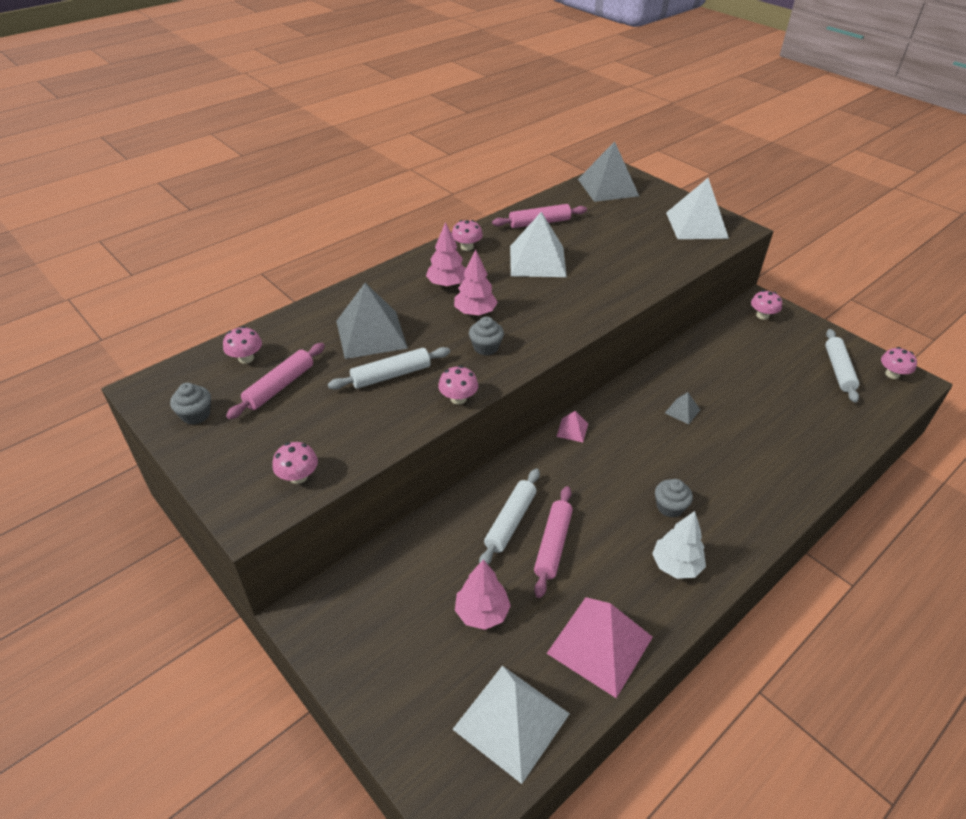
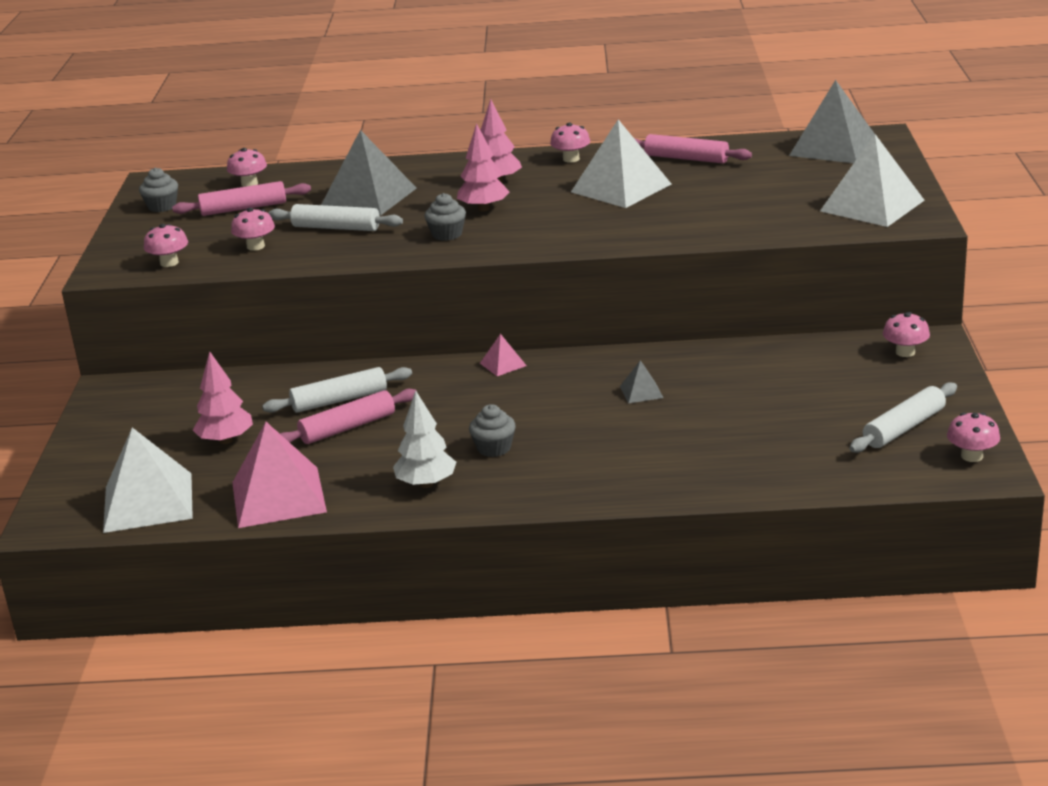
camera: 45 degrees right, 15 degrees down
pink mushroom [438,366,478,404] -> pink mushroom moved to [231,208,275,251]

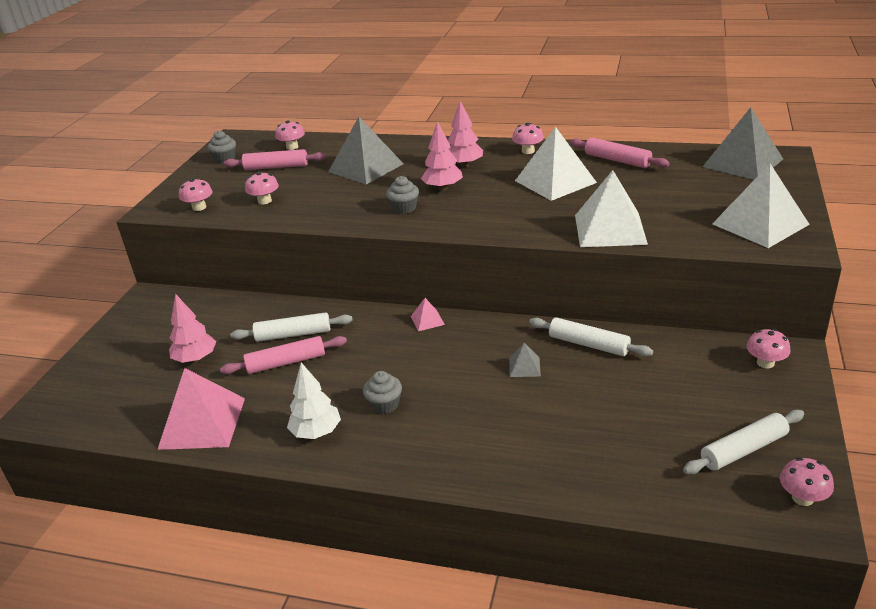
camera: 15 degrees right, 5 degrees up
white pyramid [103,427,193,533] -> white pyramid moved to [575,170,648,247]
white rolling pin [268,204,403,231] -> white rolling pin moved to [529,317,653,357]

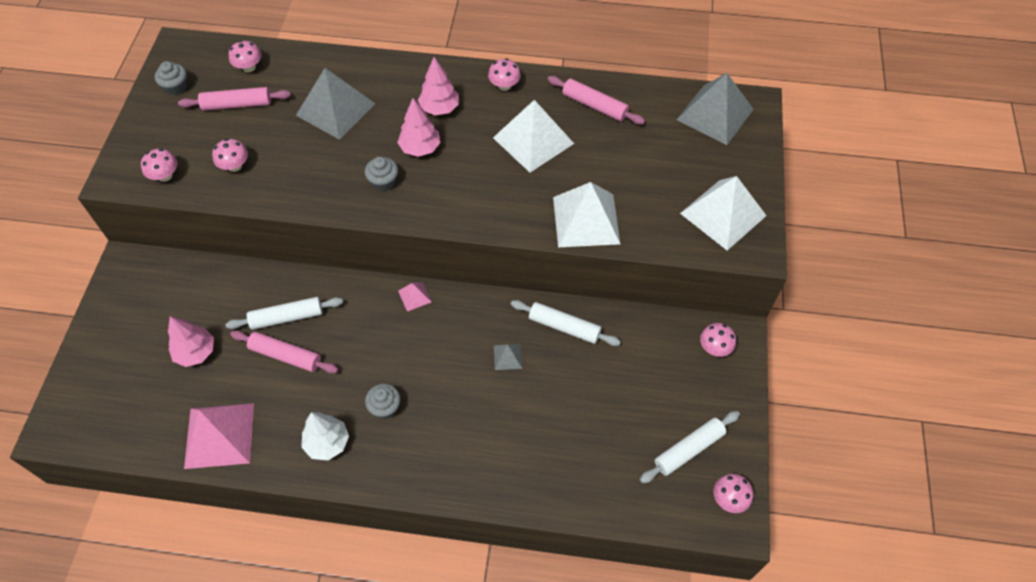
camera: 10 degrees left, 25 degrees up
pink rolling pin [220,336,347,374] -> pink rolling pin turned 45 degrees clockwise [230,330,339,373]

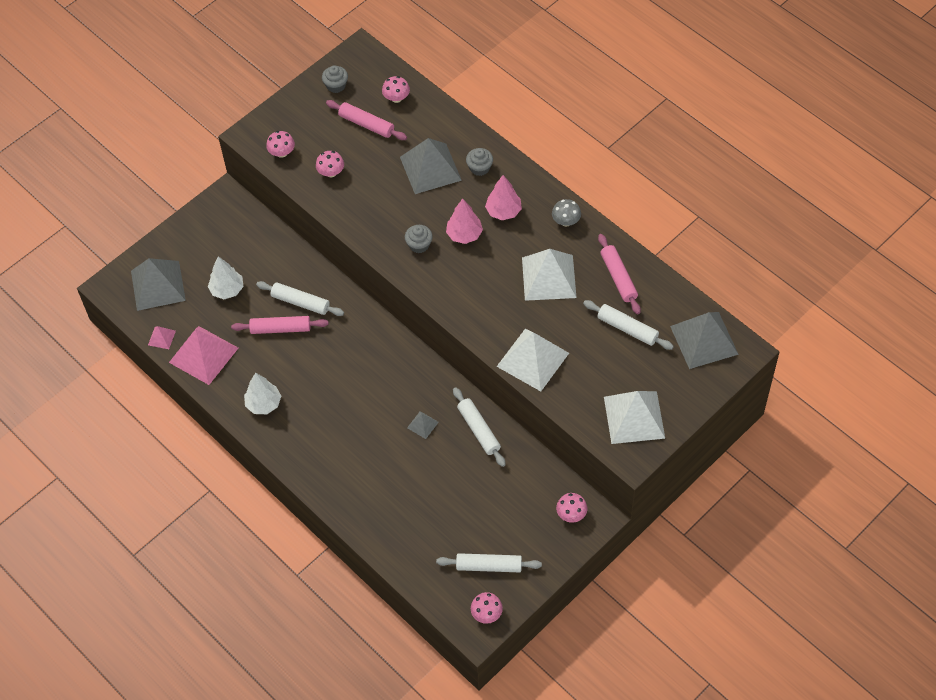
camera: 40 degrees right, 0 degrees up
pink tree [168,316,214,367] -> white tree [208,256,243,299]
pink rolling pin [230,330,339,373] -> pink rolling pin turned 60 degrees counterclockwise [231,316,328,334]
grey cupcake [365,384,400,419] -> grey cupcake moved to [466,148,493,176]
pink pyramid [398,282,431,311] -> pink pyramid moved to [148,326,176,349]
pink mushroom [488,58,521,91] -> grey mushroom [552,199,581,226]
none -> grey pyramid [131,258,186,311]
none -> white rolling pin [583,300,674,350]

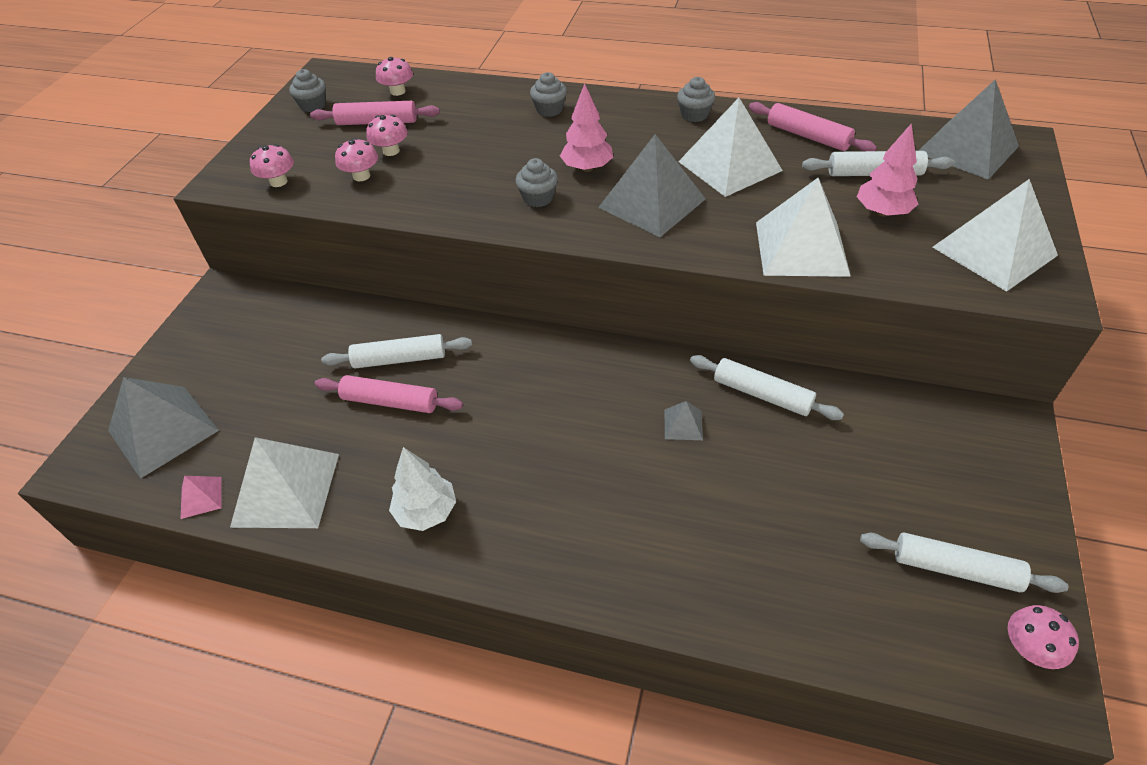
camera: 30 degrees left, 10 degrees down
pink pyramid [169,326,238,385] -> white pyramid [230,437,339,528]
white tree [208,256,243,299] -> none
pink rolling pin [231,316,328,334] -> pink rolling pin turned 45 degrees clockwise [315,375,463,413]
grey pyramid [400,138,462,194] -> grey pyramid moved to [598,134,706,237]
white rolling pin [436,553,542,572] -> white rolling pin turned 45 degrees clockwise [860,533,1068,593]
pink tree [485,175,522,220] -> pink tree moved to [857,123,918,217]
grey mushroom [552,199,581,226] -> grey cupcake [677,77,715,122]
pink mushroom [556,493,587,523] -> pink mushroom moved to [366,114,408,156]

